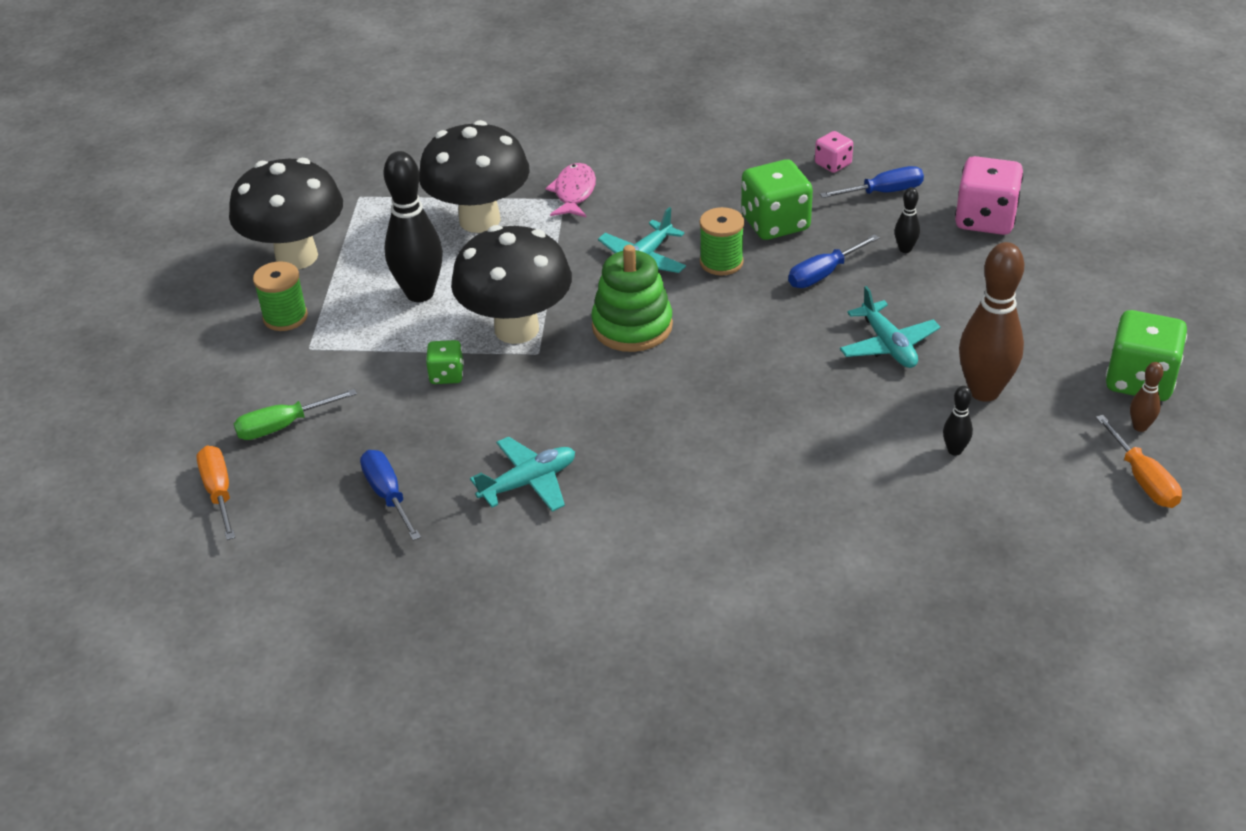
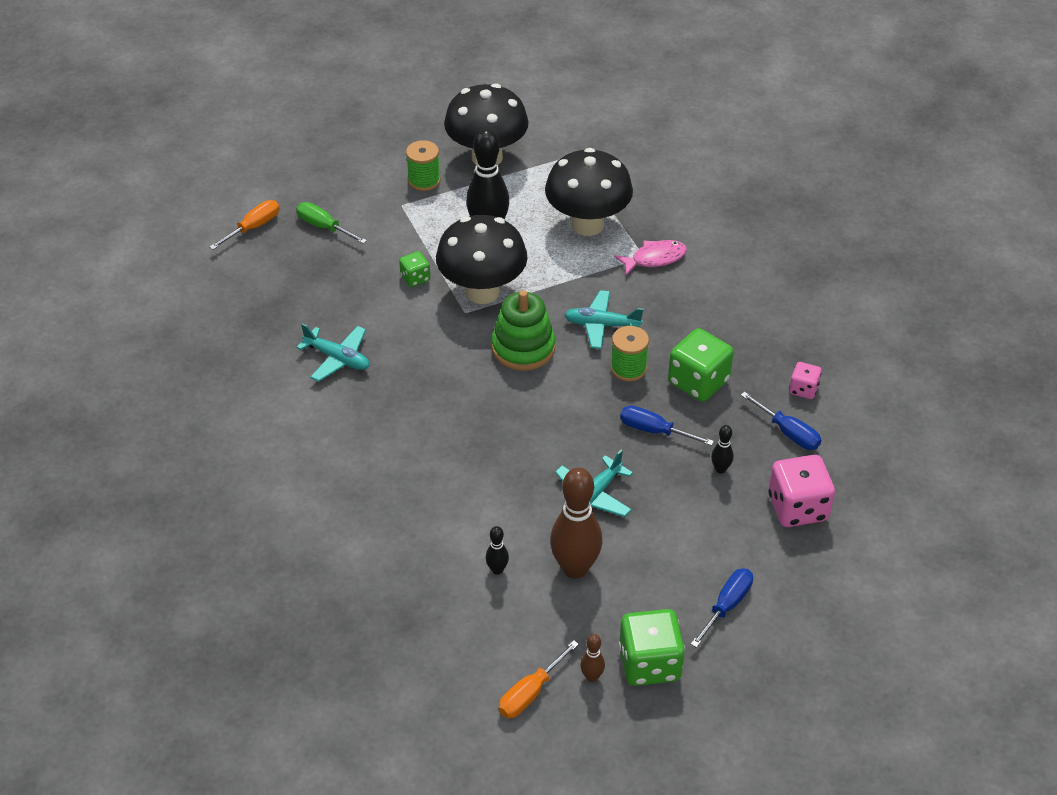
camera: 60 degrees right, 5 degrees up
blue screwdriver [360,450,421,541] -> blue screwdriver moved to [691,568,753,648]

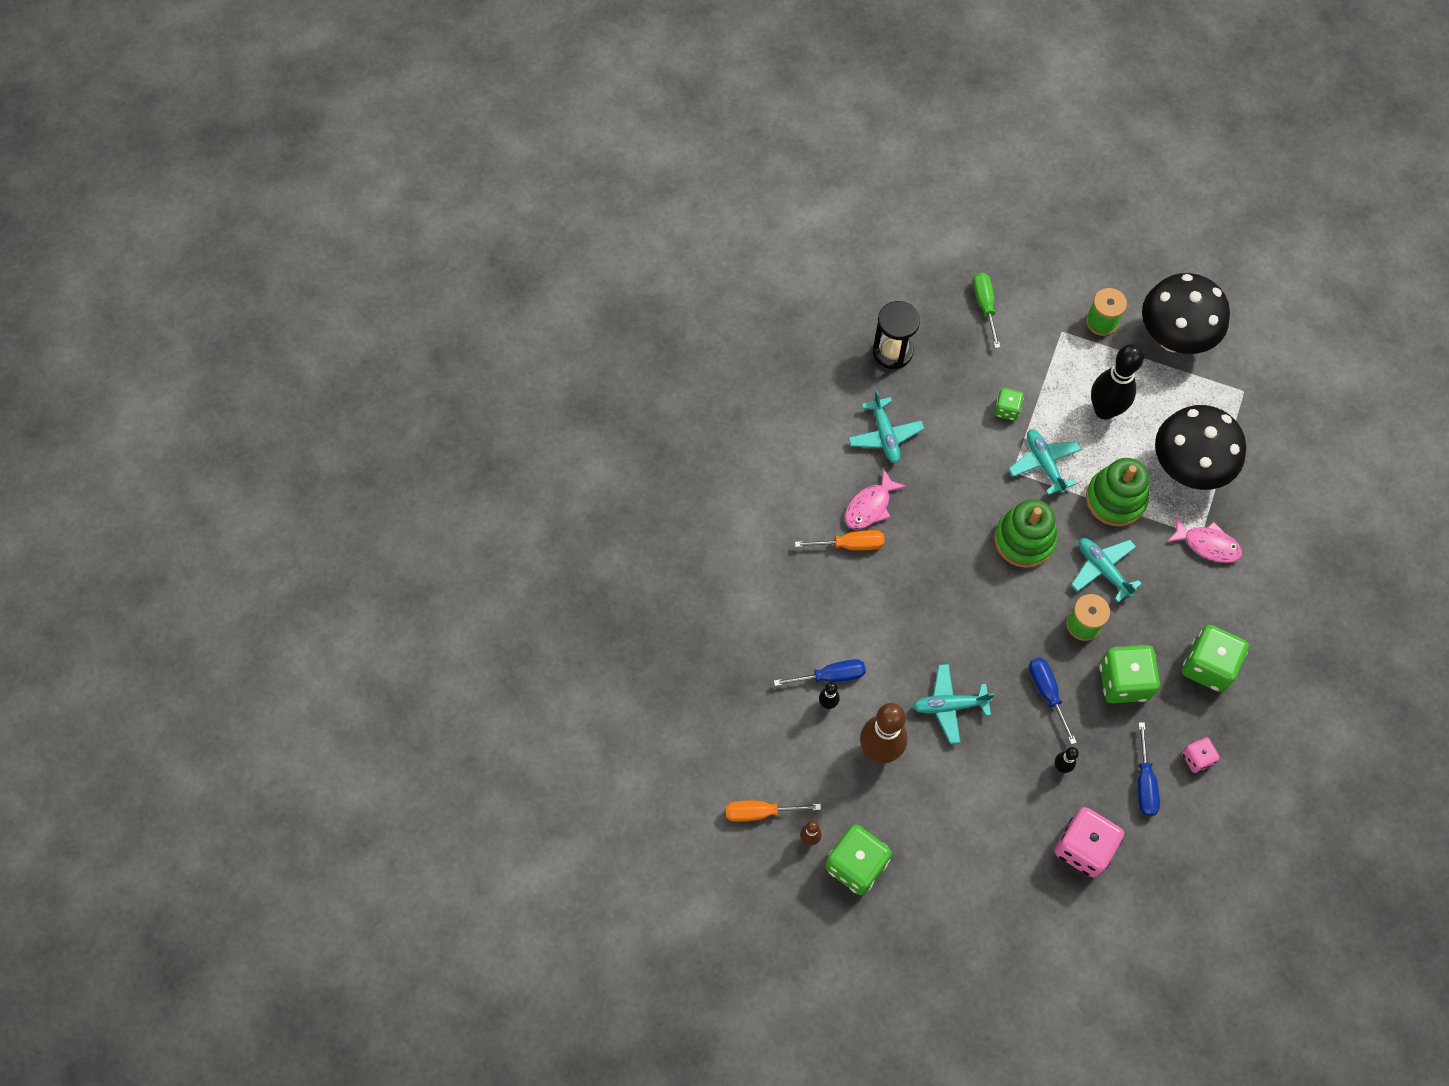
camera: 45 degrees right, 20 degrees up
orange screwdriver [210,200,279,250] -> orange screwdriver moved to [795,530,885,550]
black mushroom [436,215,528,304] -> turquoise plane [1008,429,1082,495]
blue screwdriver [691,568,753,648] -> blue screwdriver moved to [774,659,866,686]
none -> pink fish [845,469,906,529]
none -> black hourglass [873,301,920,369]
none -> green stacking toy [1086,458,1149,526]
none -> green dice [1182,625,1249,692]

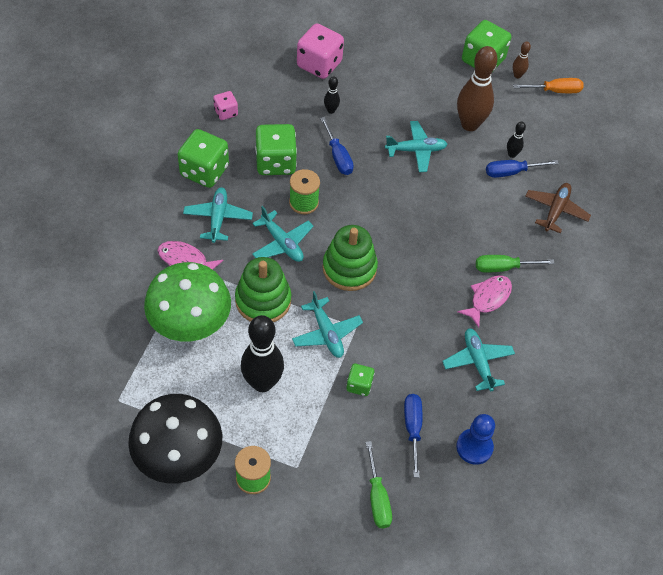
camera: 175 degrees right, 10 degrees down
orange screwdriver [795,530,885,550] -> green screwdriver [476,255,555,273]
black hourglass [873,301,920,369] -> blue pawn [456,414,495,465]
blue screwdriver [1138,722,1160,816] -> blue screwdriver moved to [404,394,422,478]
black mushroom [1155,405,1246,490] -> green mushroom [144,262,231,342]
none -> turquoise plane [183,187,253,243]
none -> brown plane [525,183,591,233]

